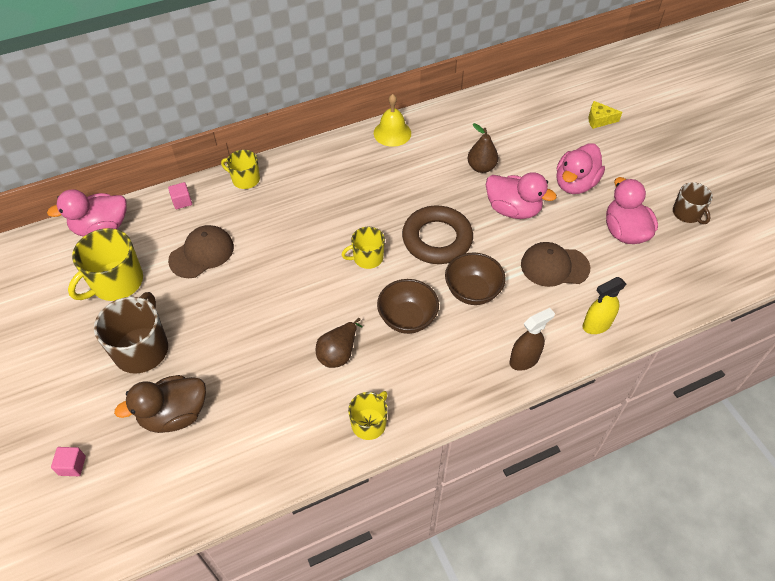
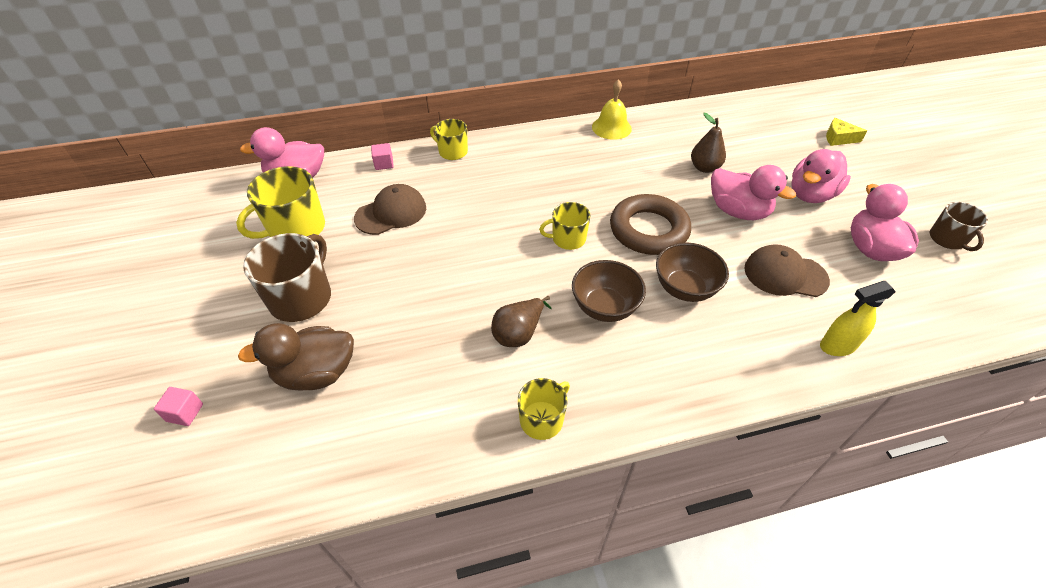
camera: 10 degrees right, 5 degrees down
brown spray bottle [509,308,555,371] -> none

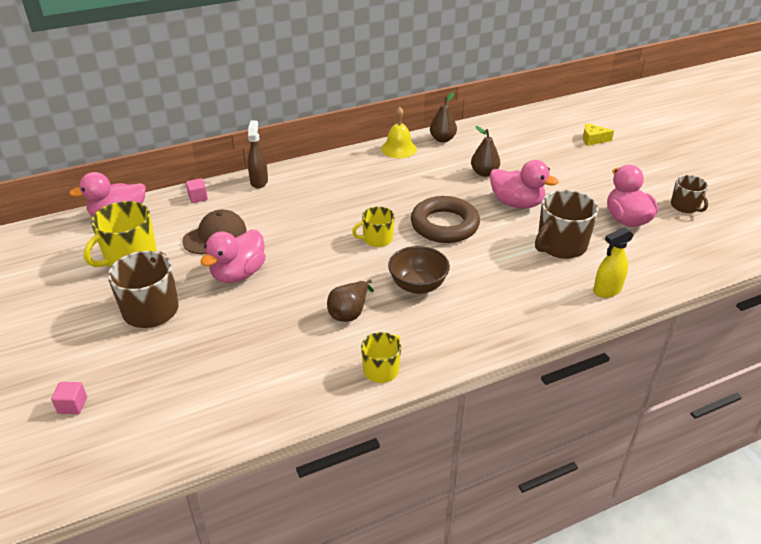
camera: 10 degrees left, 10 degrees down
brown duck [238,323,354,391] -> none
yellow mug [430,119,468,160] -> brown spray bottle [248,120,268,188]
brown bowl [656,242,729,302] -> none
brown cap [744,244,830,297] -> brown mug [535,190,599,259]
pink duck [791,149,851,203] -> pink duck moved to [200,230,266,283]
none -> brown pear [430,93,457,142]

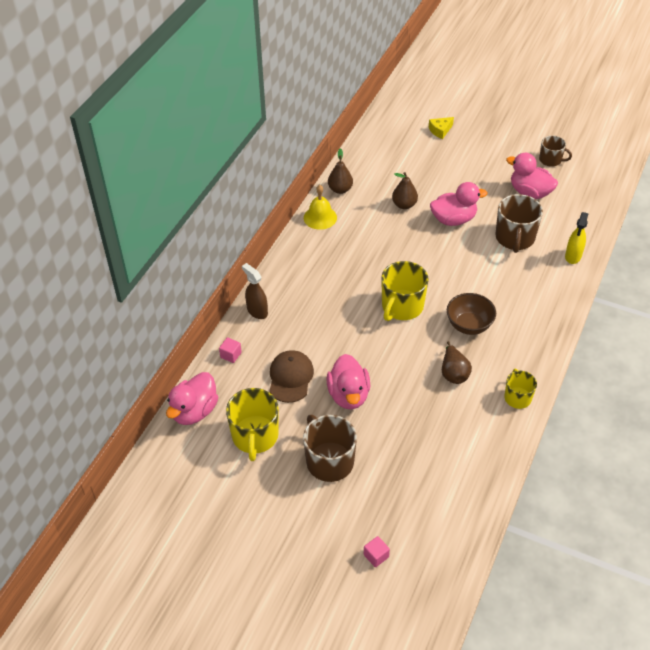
camera: 40 degrees left, 10 degrees up
yellow mug [352,207,395,247] -> yellow mug [381,261,429,321], size x1.66
brown ring [411,196,480,243] -> none

